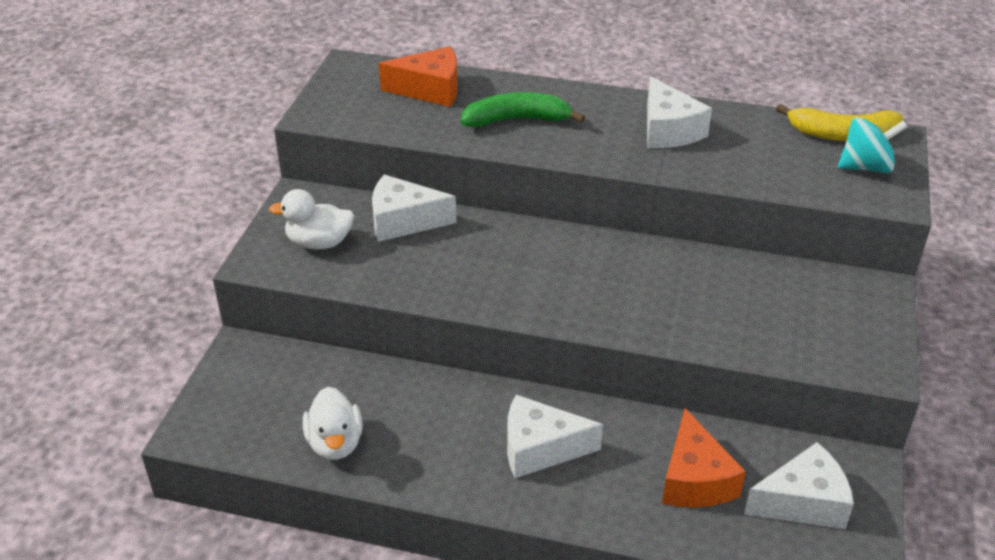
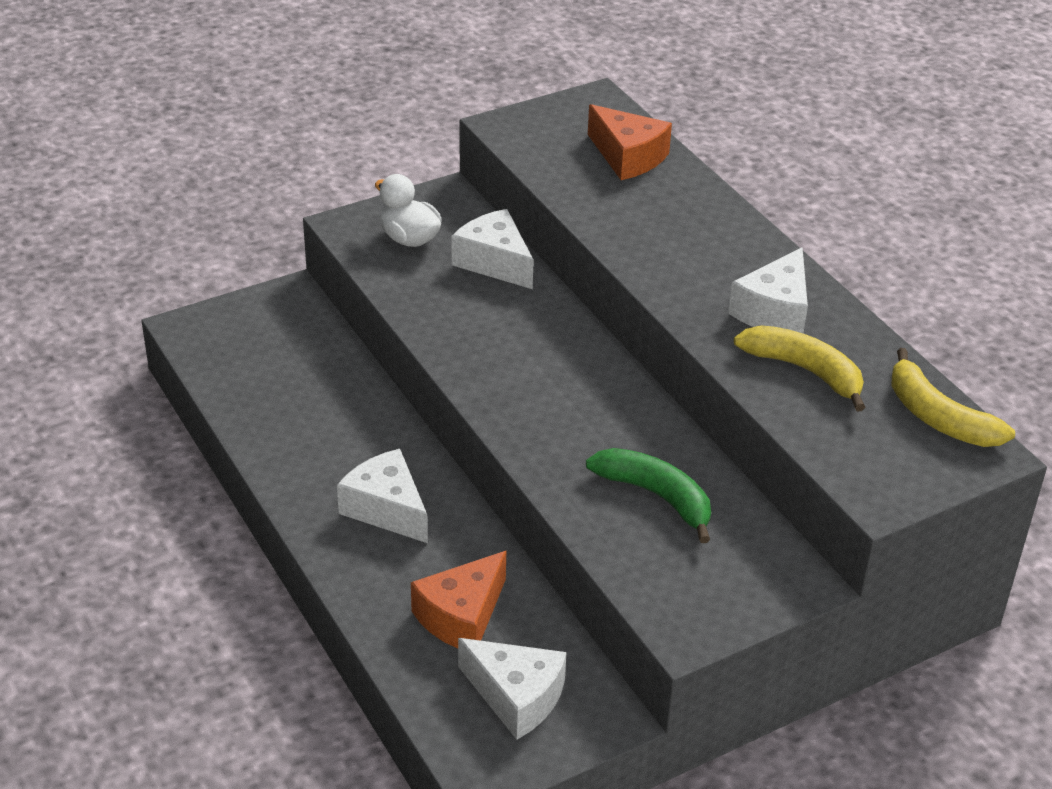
camera: 45 degrees right, 0 degrees up
white duck [303,387,363,460] -> none
green banana [461,92,585,127] -> green banana moved to [586,448,711,543]
turquoise spinning top [838,117,908,173] -> none
none -> yellow banana [734,325,865,411]

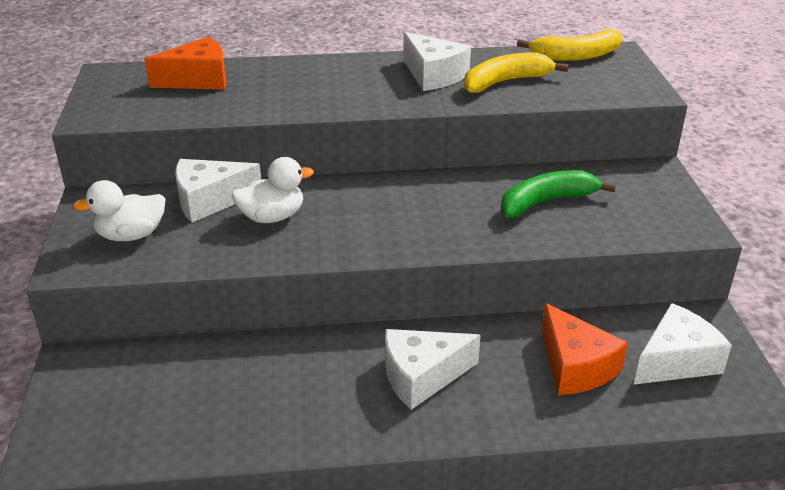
camera: 65 degrees left, 5 degrees down
none -> white duck [232,157,314,223]

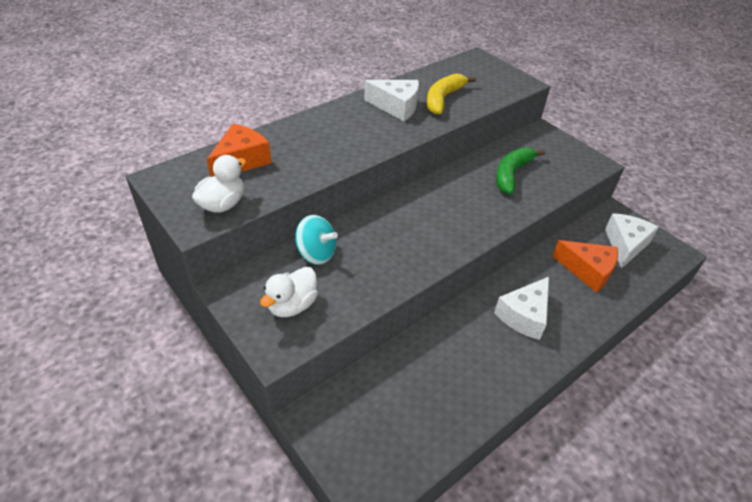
camera: 35 degrees left, 10 degrees up
white cheese [175,159,261,223] -> turquoise spinning top [295,215,338,265]
white duck [232,157,314,223] -> white duck moved to [192,155,246,213]
yellow banana [517,29,622,61] -> none

